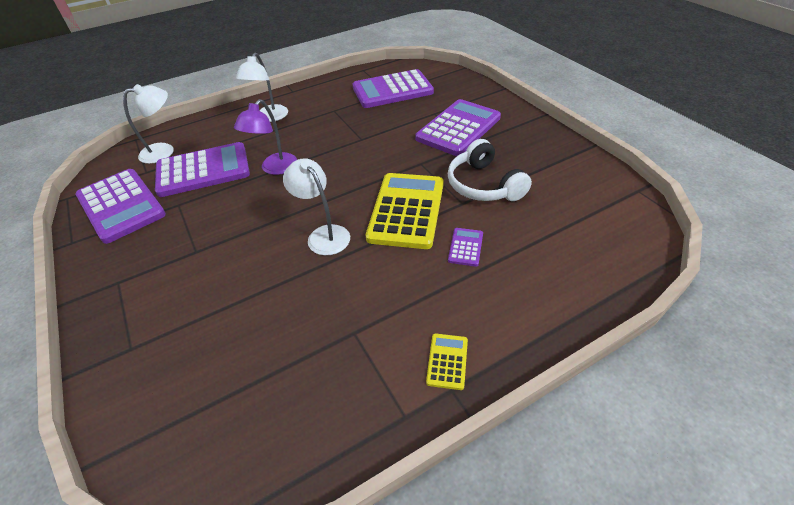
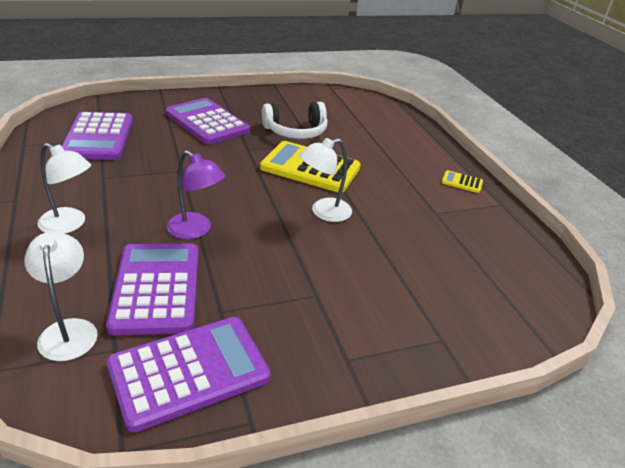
camera: 85 degrees left, 10 degrees down
purple calculator [448,228,483,267] -> none

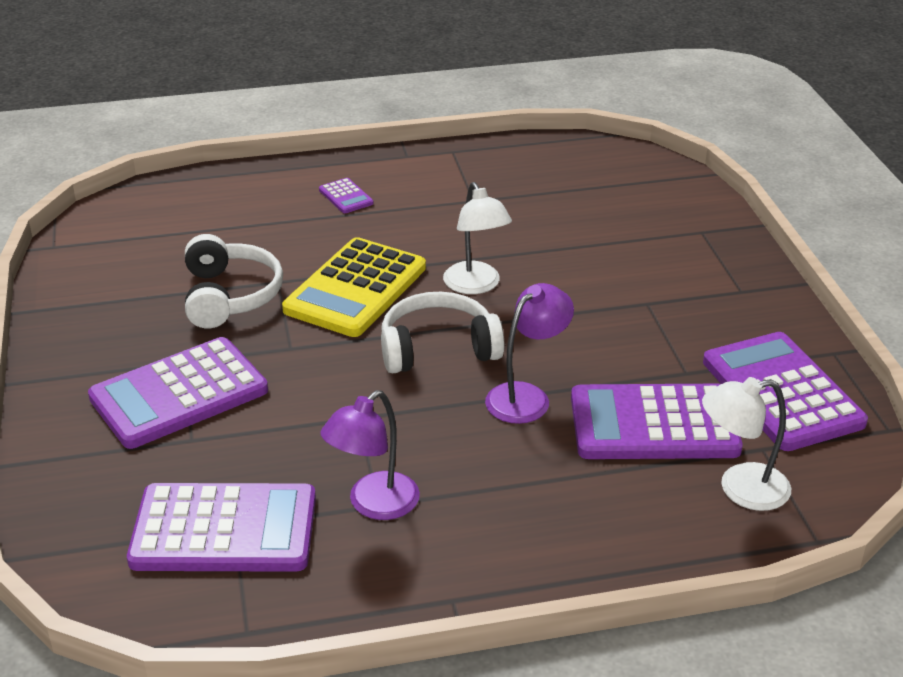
camera: 80 degrees left, 0 degrees up
white lamp [37,143,91,234] -> none
yellow calculator [442,170,483,193] -> none
none -> purple calculator [319,178,373,213]
none -> purple lamp [320,390,420,520]
none -> white headphones [381,292,504,373]

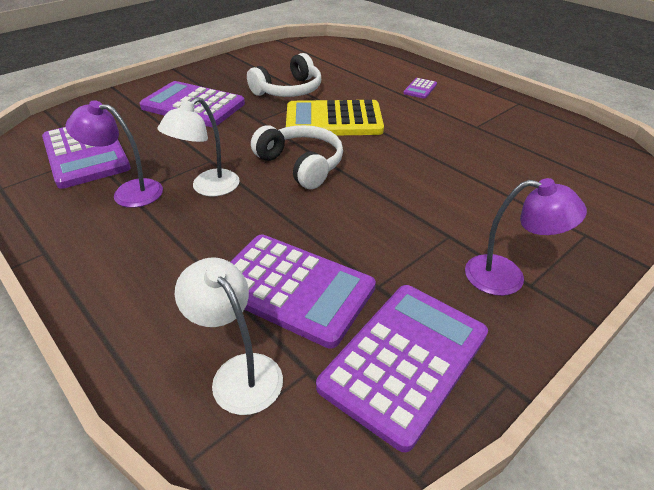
camera: 60 degrees right, 5 degrees up
white lamp [443,182,512,294] -> white lamp moved to [157,97,240,196]
purple lamp [485,283,574,424] -> purple lamp moved to [465,178,587,296]
purple calculator [571,384,743,459] -> purple calculator turned 150 degrees clockwise [230,234,376,349]

